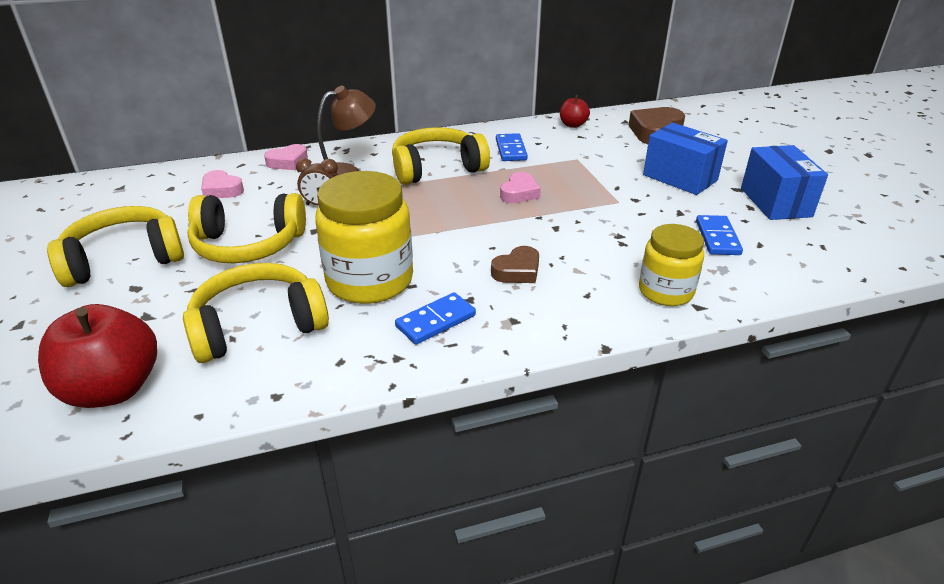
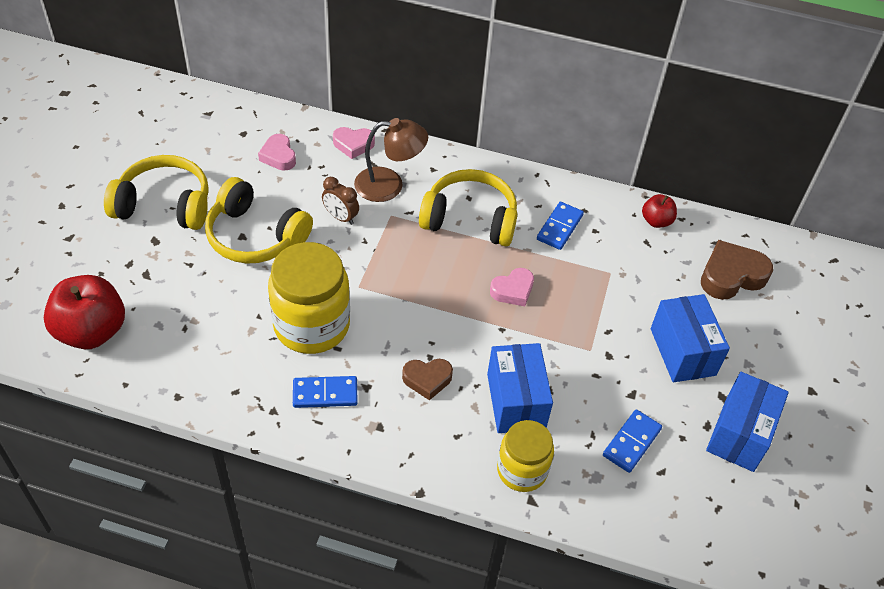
camera: 30 degrees right, 15 degrees up
yellow headphones [183,263,329,363] -> none
none -> blue box [487,343,553,433]

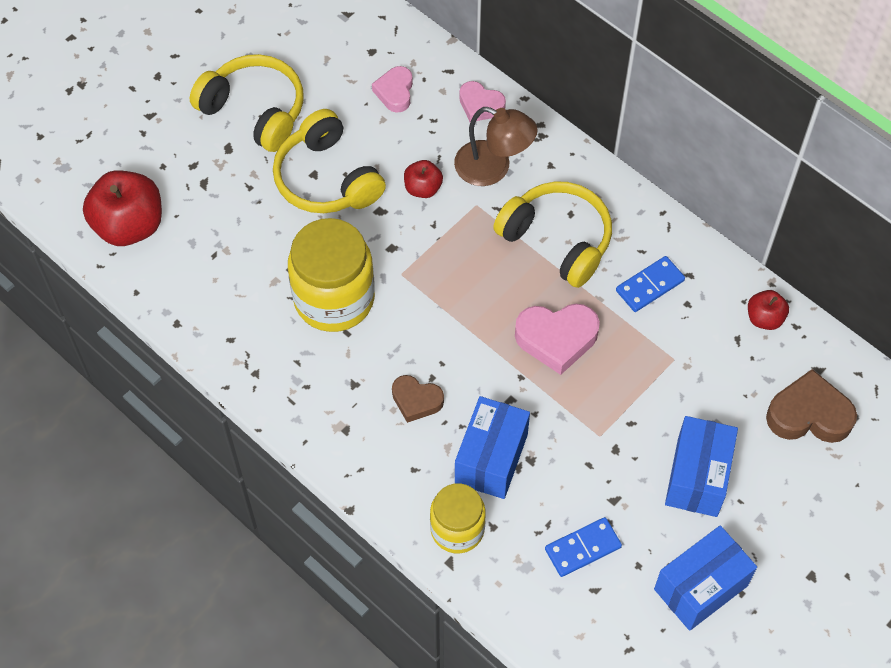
camera: 30 degrees right, 10 degrees up
blue domino [293,376,358,408] -> none
brown clock [322,177,359,225] -> red apple [404,160,443,198]
pink heart [490,268,534,306] -> pink heart [515,304,600,375], size x1.59

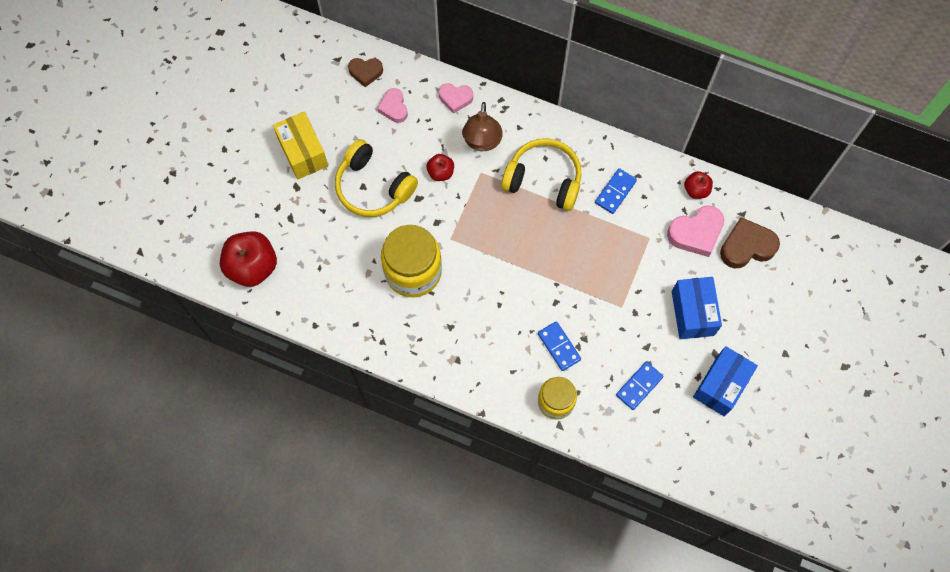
camera: 20 degrees left, 10 degrees up
yellow headphones [190,54,304,152] -> yellow box [273,112,328,180]
brown heart [392,375,444,423] -> brown heart moved to [348,58,383,87]
brown lamp [454,107,538,186] -> brown lamp turned 90 degrees clockwise [462,102,503,151]
blue box [455,396,530,499] -> blue domino [538,321,581,371]
pink heart [515,304,600,375] -> pink heart moved to [667,205,724,257]

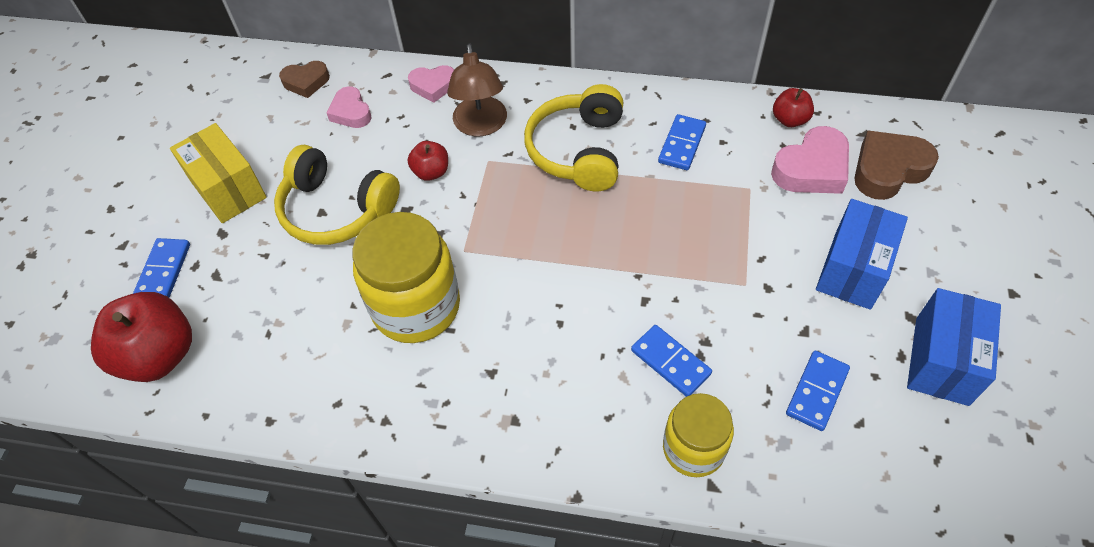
camera: 10 degrees left, 15 degrees down
yellow headphones [501,138,582,211] -> yellow headphones turned 90 degrees counterclockwise [524,84,623,191]
blue box [672,277,722,339] -> blue box turned 45 degrees clockwise [816,199,908,310]
none -> blue domino [133,238,190,298]

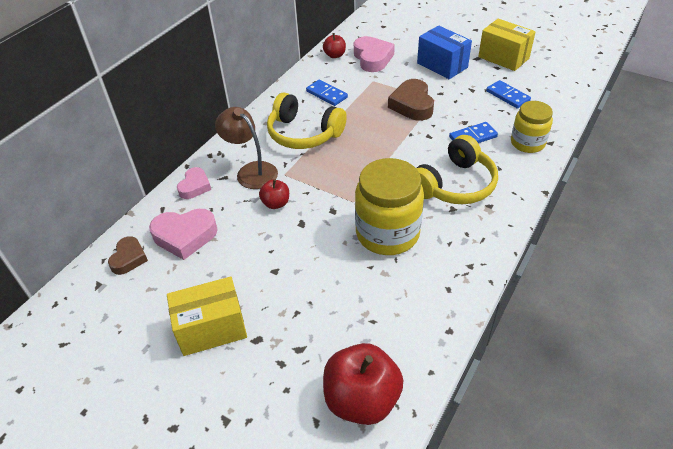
camera: 70 degrees left, 10 degrees down
blue domino [133,238,190,298] -> none
yellow headphones [274,145,400,245] -> yellow headphones moved to [416,135,498,204]
pink heart [327,86,372,128] -> pink heart [149,209,218,260], size x1.59
brown lamp [447,43,507,136] -> brown lamp turned 150 degrees counterclockwise [215,107,278,189]
brown heart [854,130,939,200] -> brown heart moved to [388,79,434,121]
blue box [907,288,1001,406] -> yellow box [478,19,536,71]

